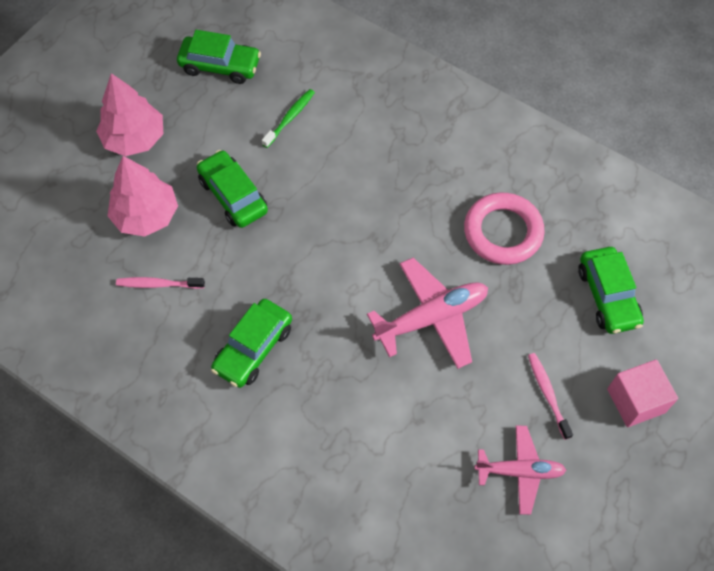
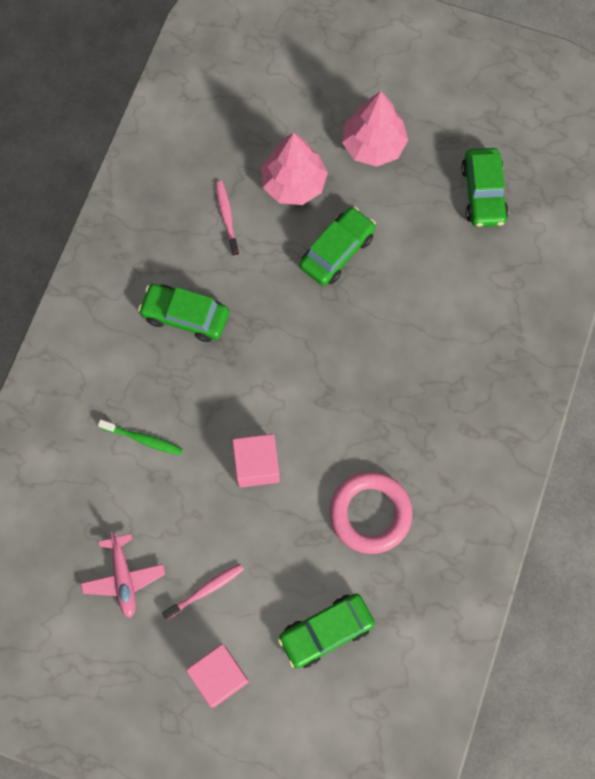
camera: 75 degrees right, 10 degrees up
green toothbrush [262,89,315,148] -> green toothbrush moved to [98,419,183,455]
pink plane [367,258,488,369] -> pink cube [232,434,280,488]

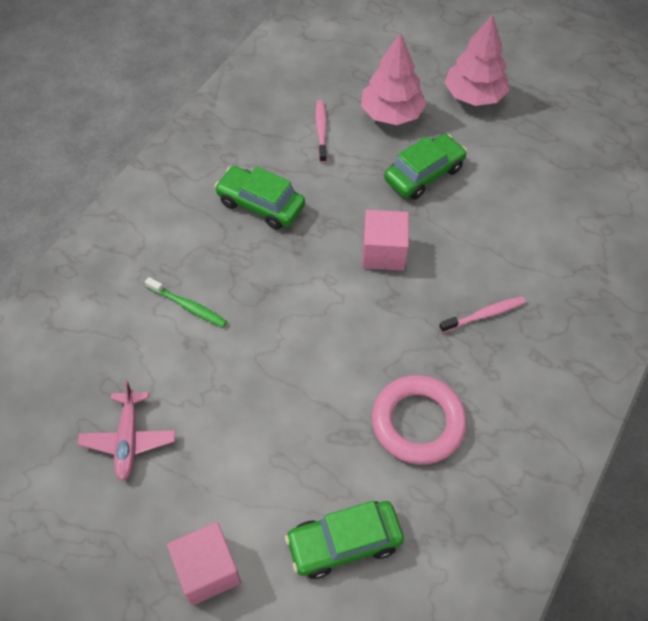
camera: 10 degrees right, 15 degrees down
pink toothbrush [162,563,244,620] -> pink toothbrush moved to [439,296,526,333]
pink cube [232,434,280,488] -> pink cube moved to [362,210,409,271]
green car [461,148,509,227] -> none

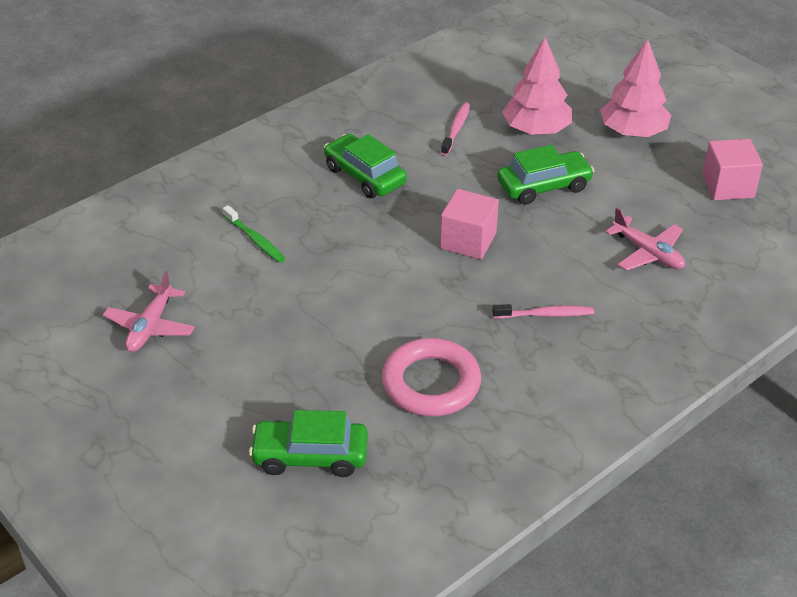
camera: 20 degrees right, 15 degrees down
pink cube [167,522,241,606] -> pink cube moved to [702,139,763,200]
none -> pink plane [605,207,685,271]

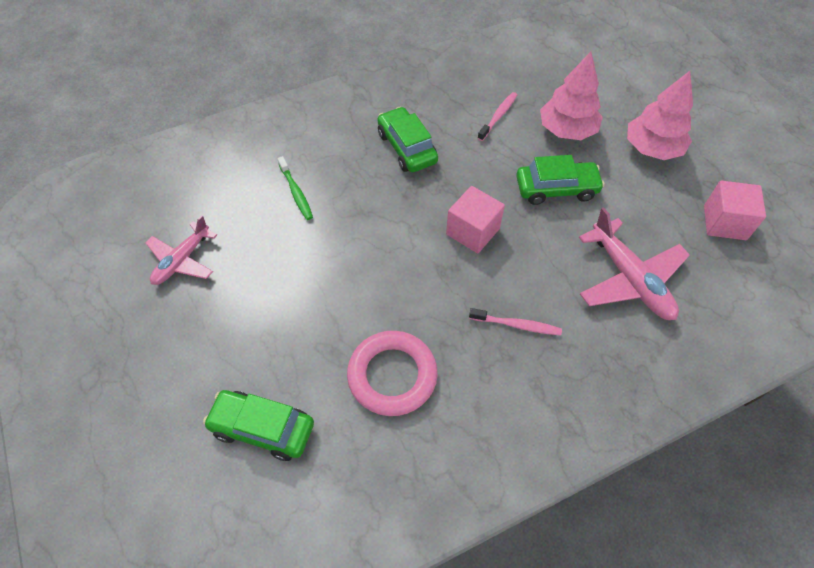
camera: 15 degrees right, 15 degrees up
pink plane [605,207,685,271] -> pink plane [579,207,690,320], size x1.51

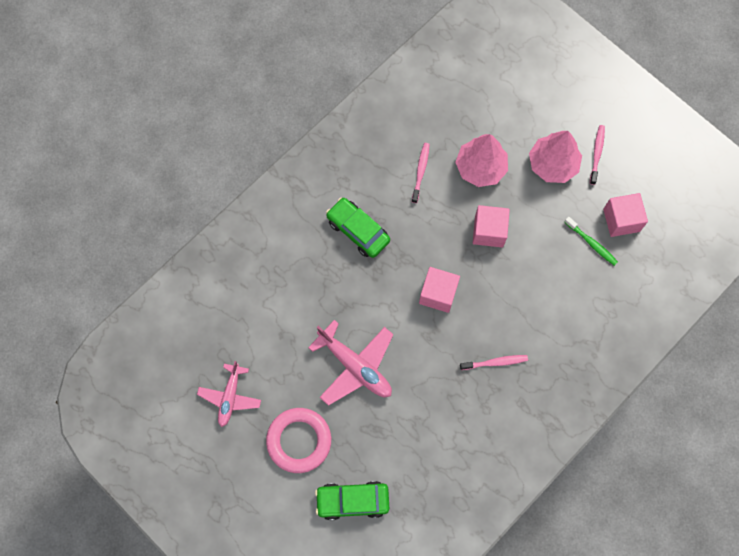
camera: 20 degrees left, 15 degrees up
green toothbrush [277,156,313,220] -> green toothbrush moved to [564,217,618,266]
pink ring [347,331,438,416] -> pink ring moved to [266,408,331,473]
green car [516,155,605,205] -> pink cube [473,205,510,247]
pink plane [579,207,690,320] -> pink plane moved to [308,320,393,406]
none -> pink toothbrush [590,125,605,185]

